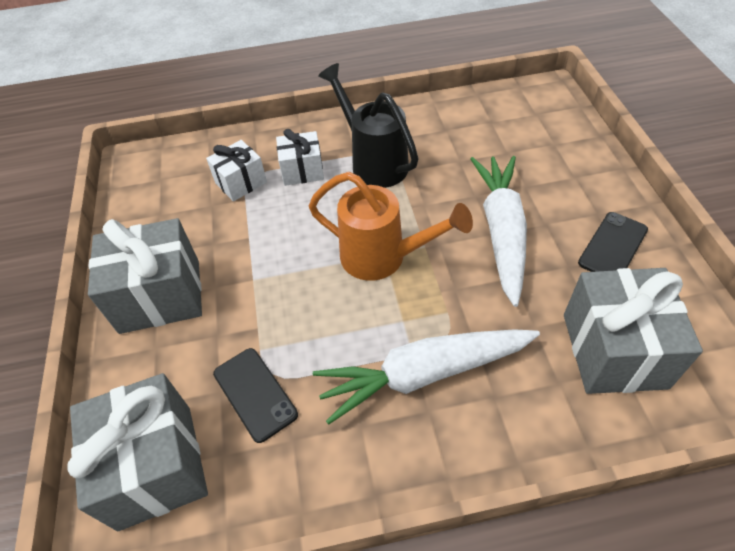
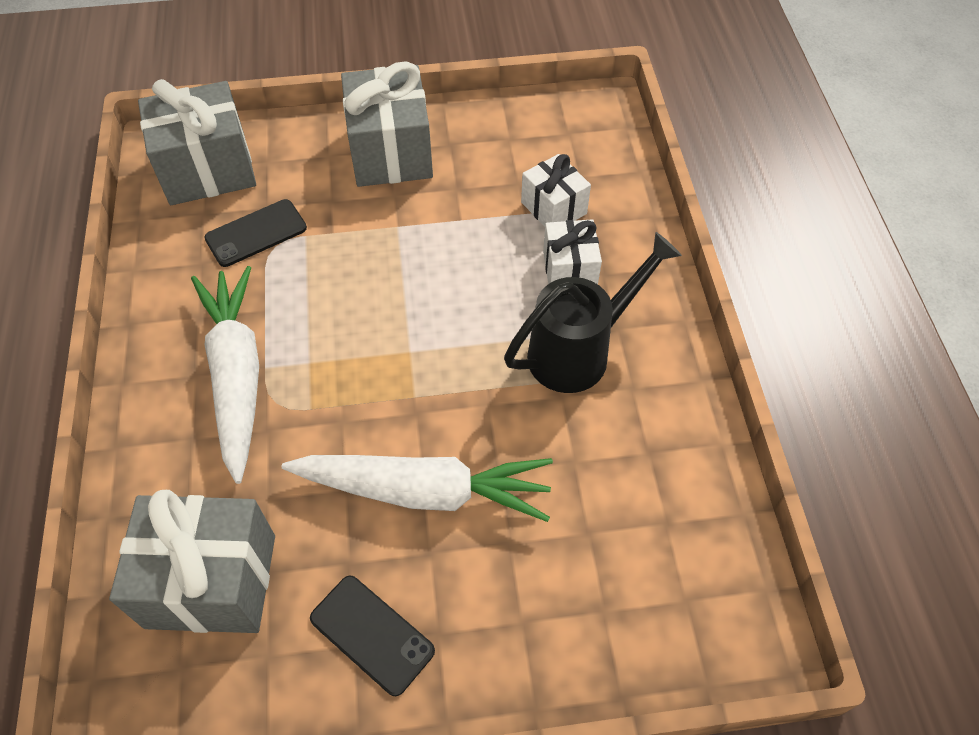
camera: 90 degrees right, 5 degrees up
orange watering can [309,172,473,281] -> none

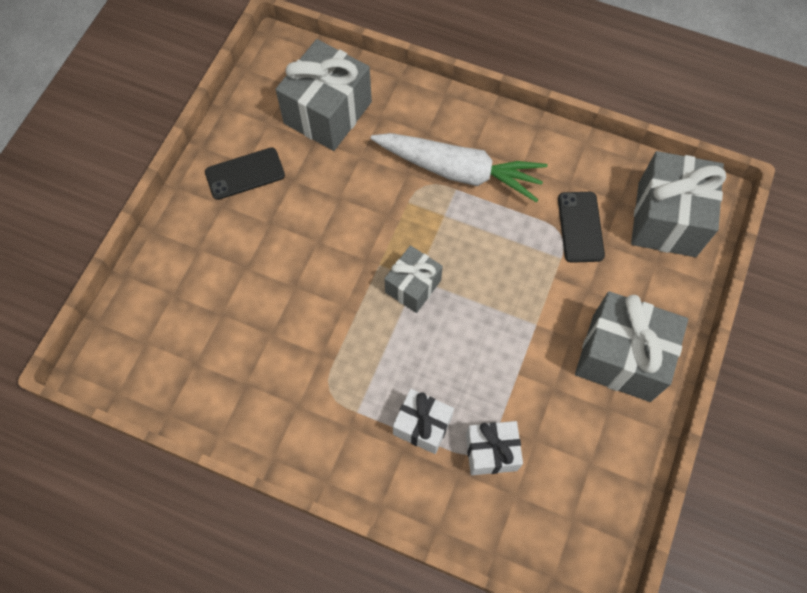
camera: 120 degrees right, 10 degrees up
white carrot [282,455,553,522] -> none
black watering can [504,232,682,393] -> none
none -> grey gift [384,245,443,313]

